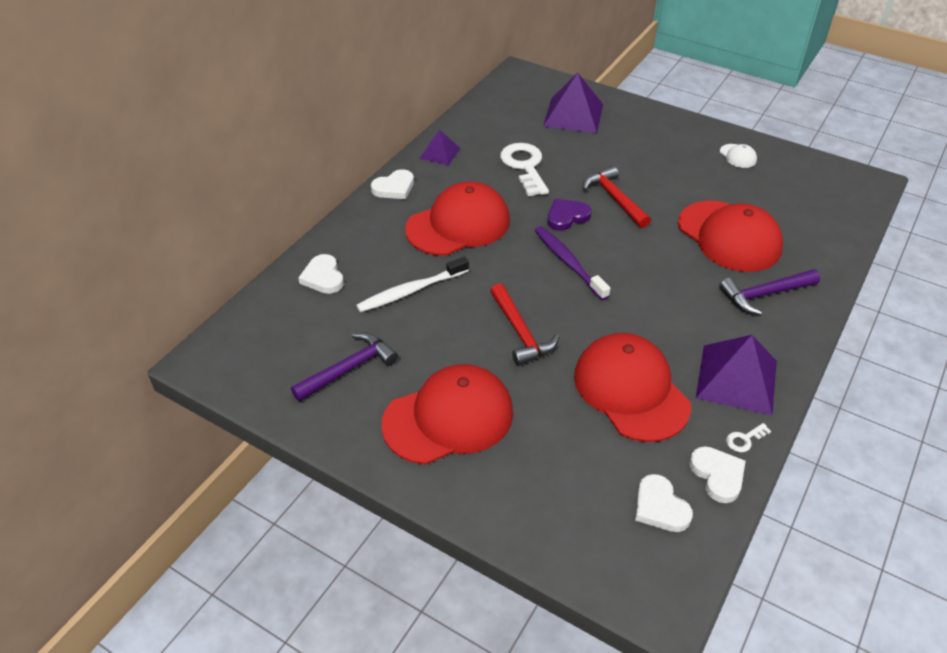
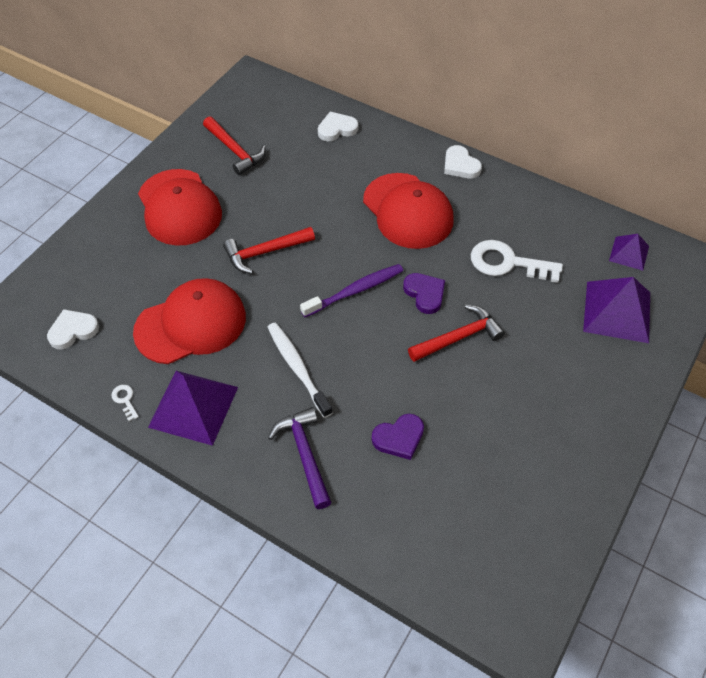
camera: 90 degrees right, 10 degrees up
purple hammer [291,332,398,402] -> red hammer [203,117,266,175]
white toothbrush [356,257,469,312] -> white toothbrush moved to [268,323,333,418]
purple pyramid [419,130,460,165] -> purple pyramid moved to [609,234,649,271]
white key [500,143,549,196] -> white key turned 150 degrees counterclockwise [471,240,563,283]
red cap [678,201,783,272] -> purple heart [372,414,424,460]
white heart [689,446,746,503] -> none
white cap [720,144,757,168] -> none

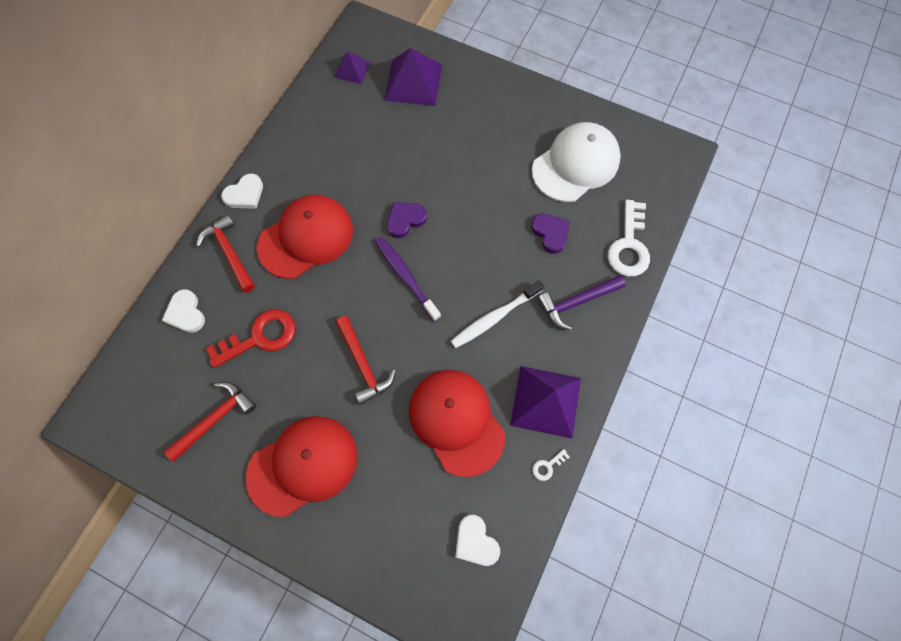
camera: 95 degrees left, 15 degrees up
red hammer [408,305,505,362] -> red hammer moved to [196,214,255,293]
white key [471,240,563,283] -> white key moved to [608,200,650,277]
none -> red key [206,309,295,368]
none -> white cap [532,122,621,202]

